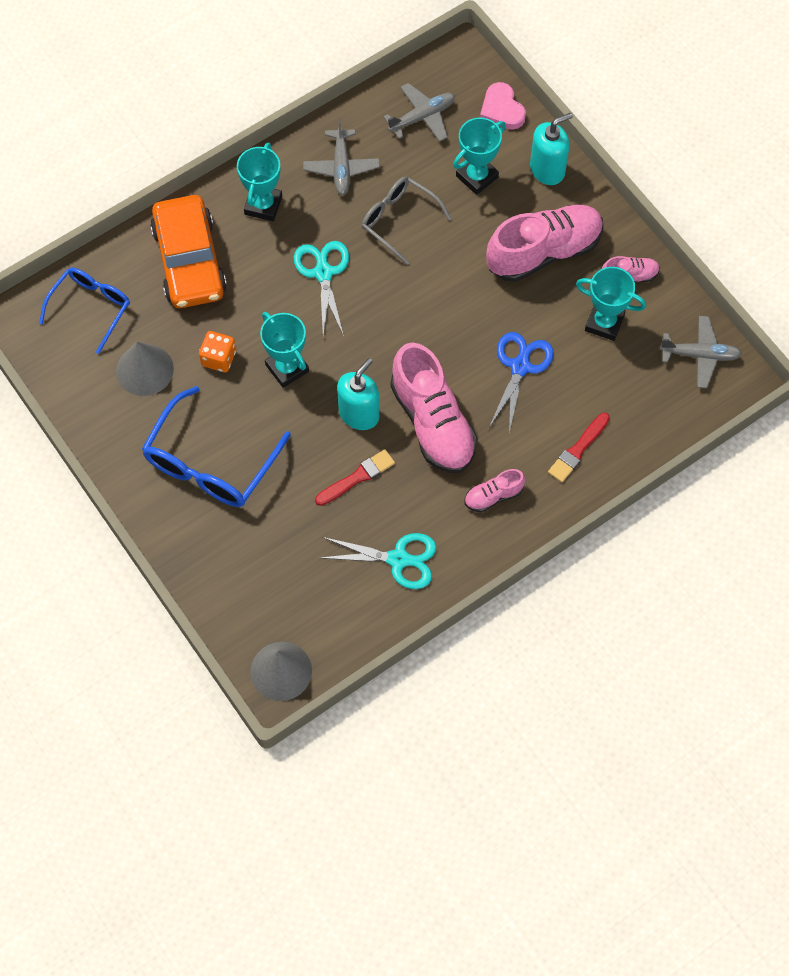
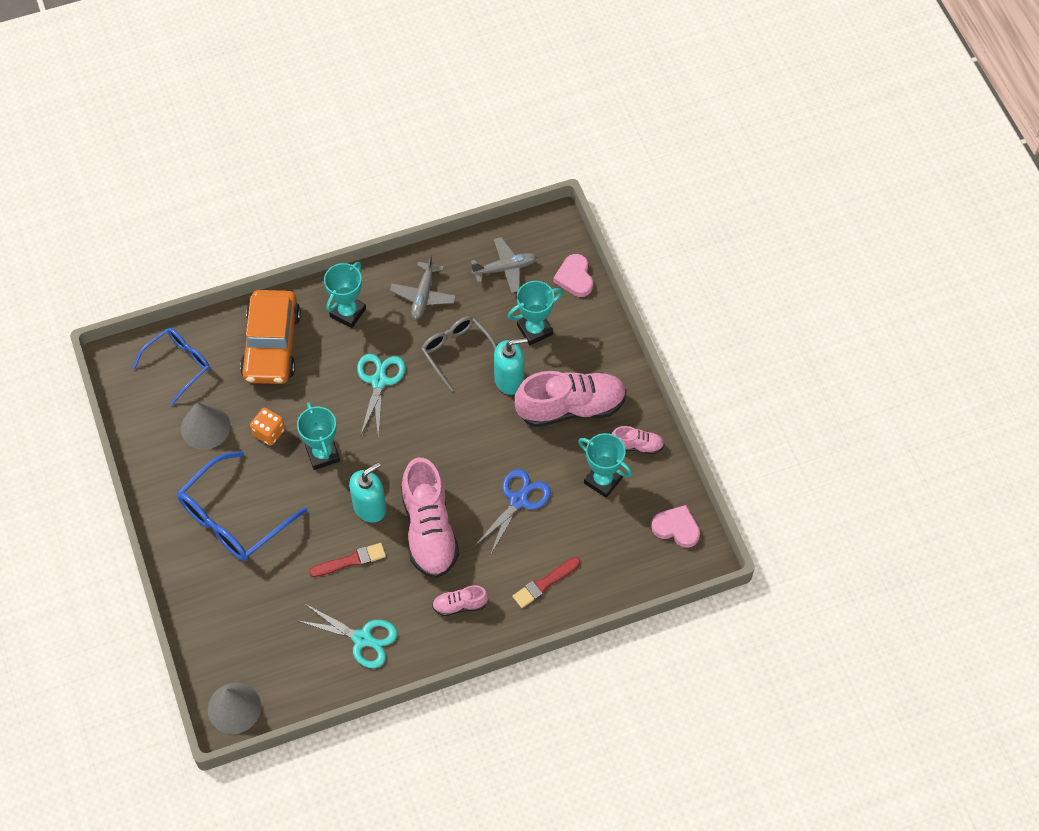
camera: 15 degrees right, 5 degrees down
turquoise soap dispenser [530,113,573,185] -> turquoise soap dispenser moved to [494,338,527,395]
grey plane [659,316,742,388] -> pink heart [651,505,700,548]

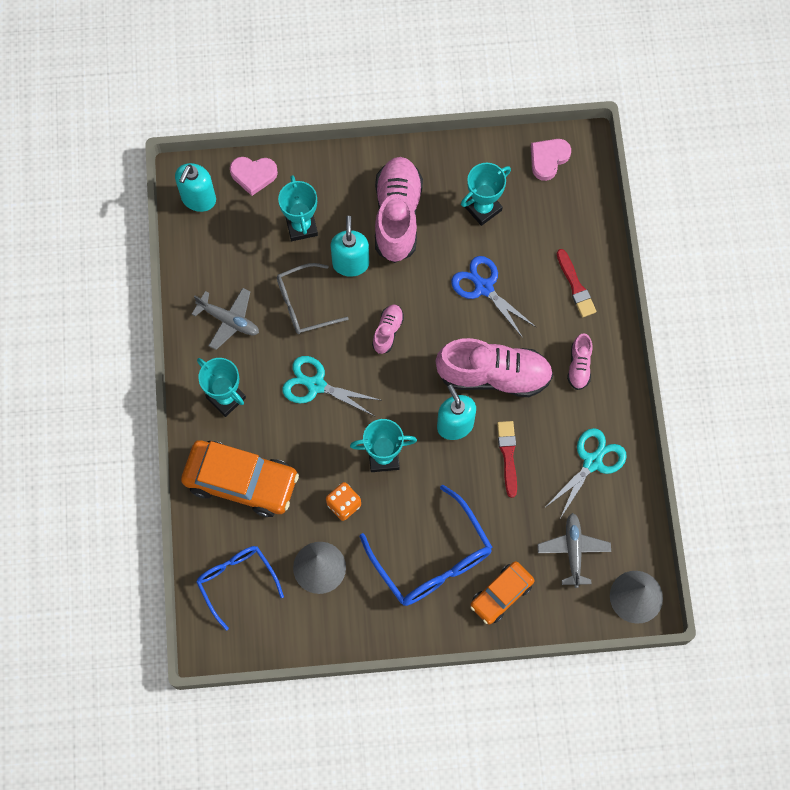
camera: 75 degrees left, 10 degrees up
grey plane [471,237,537,293] -> grey plane moved to [537,513,611,588]
pink shoe [612,426,665,454] -> pink shoe moved to [372,305,404,354]
none -> turquoise soap dispenser [175,163,216,212]
none -> orange car [470,561,535,625]

